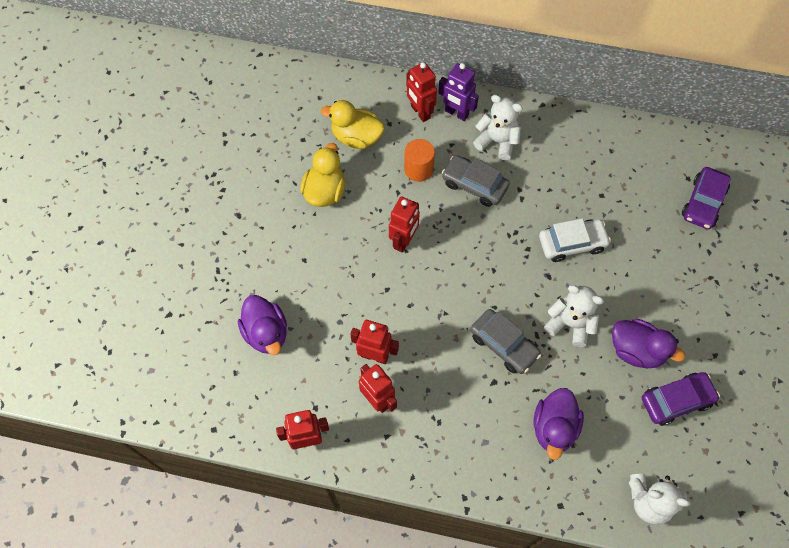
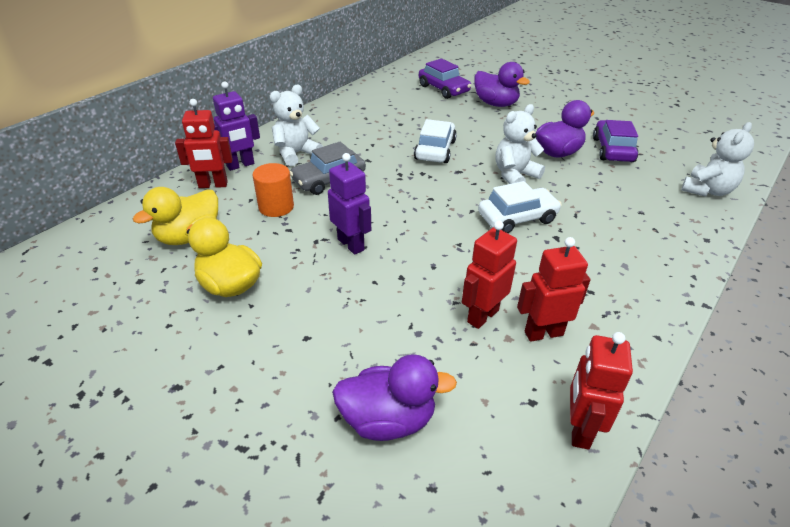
camera: 65 degrees left, 25 degrees down
red robot [389,196,420,252] -> purple robot [328,153,371,255]
grey car [470,309,541,374] -> white car [478,181,562,233]
purple duck [533,388,584,460] -> purple duck moved to [474,62,530,107]

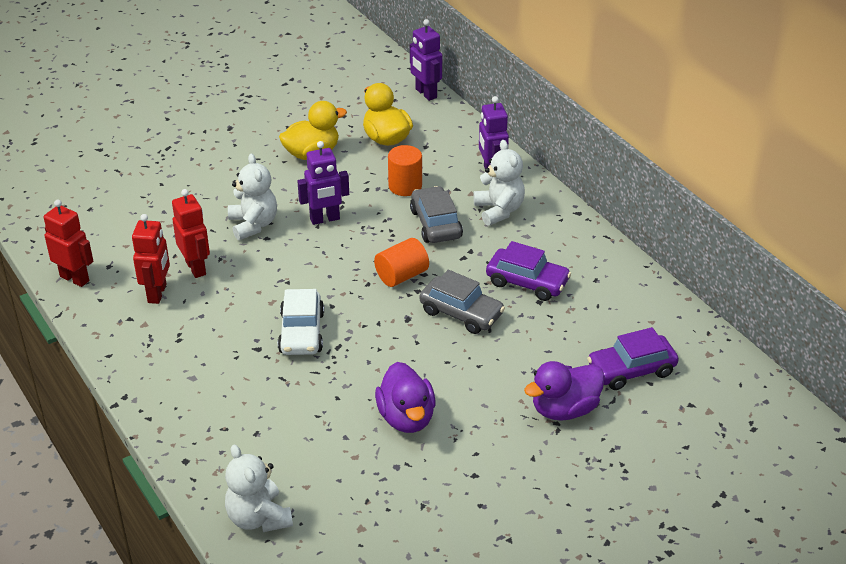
camera: 110 degrees right, 0 degrees up
red robot [175,99,233,188] -> none
purple duck [332,354,457,441] -> none
white car [414,119,457,163] -> grey car [419,270,505,334]
white teddy bear [496,104,545,184] -> white teddy bear moved to [228,153,277,240]
purple car [593,120,638,162] -> purple car moved to [486,241,571,301]
none -> orange cylinder [374,238,429,287]
none -> purple robot [410,19,442,101]

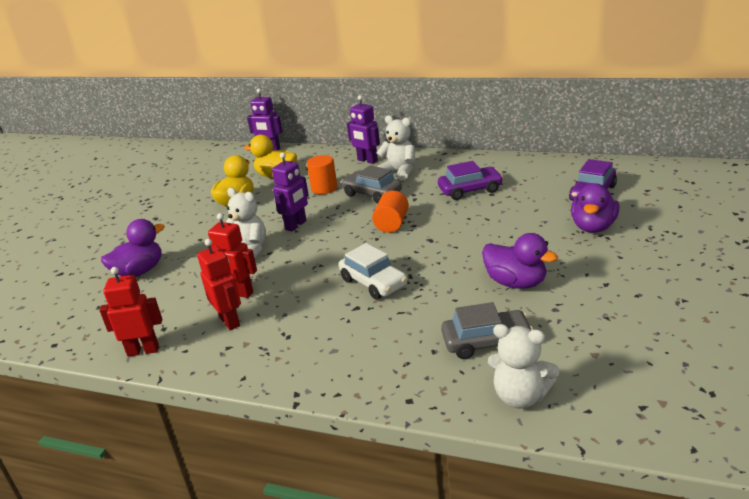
camera: 35 degrees left, 10 degrees down
grey car [419,270,505,334] -> grey car moved to [441,302,534,359]
none -> purple duck [101,219,165,277]

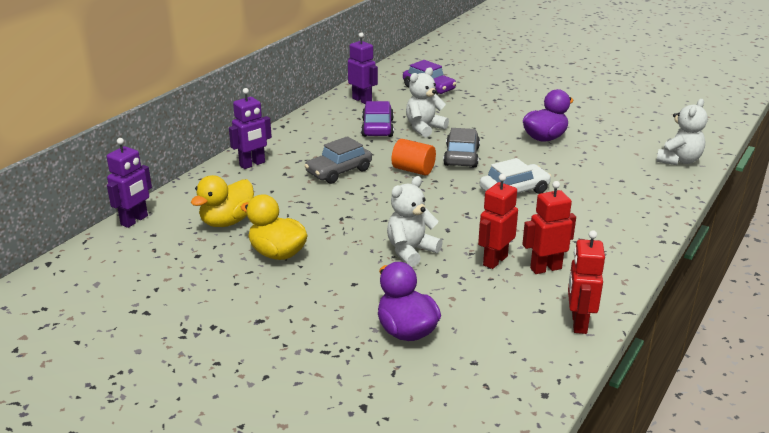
camera: 80 degrees left, 0 degrees up
purple robot [272,152,309,232] -> purple robot moved to [348,32,378,104]
orange cylinder [307,155,337,194] -> none
white teddy bear [376,115,415,180] -> white teddy bear moved to [406,67,449,138]
grey car [441,302,534,359] -> grey car moved to [443,128,480,167]
purple duck [571,183,619,233] -> none

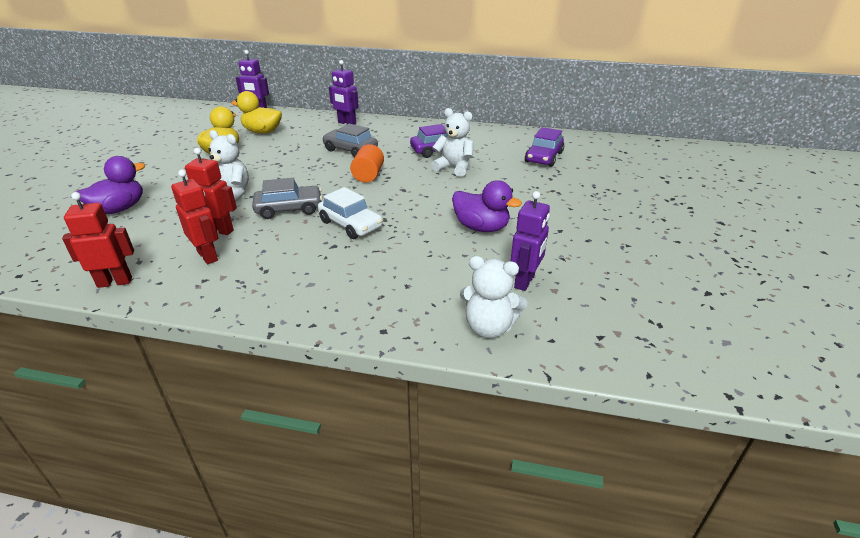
camera: 70 degrees right, 5 degrees up
purple robot [348,32,378,104] -> purple robot moved to [511,191,550,291]
grey car [443,128,480,167] -> grey car moved to [252,178,322,219]

